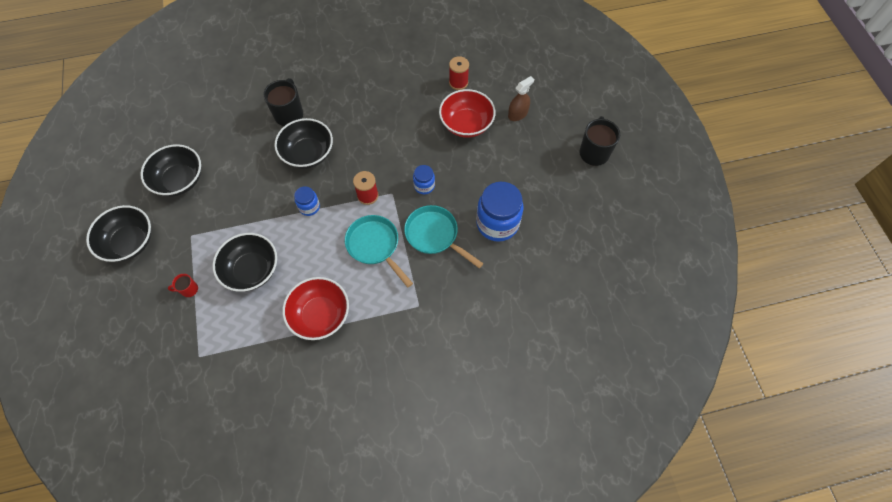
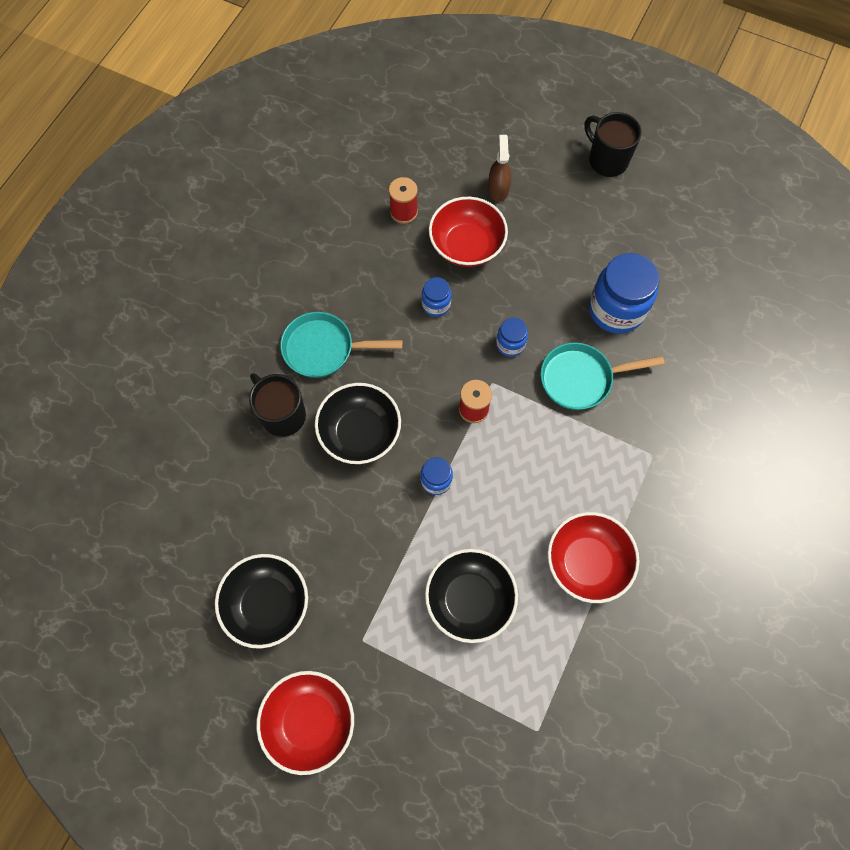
camera: 50 degrees left, 5 degrees up
black bowl [86,205,151,262] -> red bowl [256,671,354,775]
red mug [168,274,198,297] -> none
turquoise pan [345,215,413,288] -> turquoise pan moved to [280,312,403,378]
none -> blue jar [422,277,451,317]

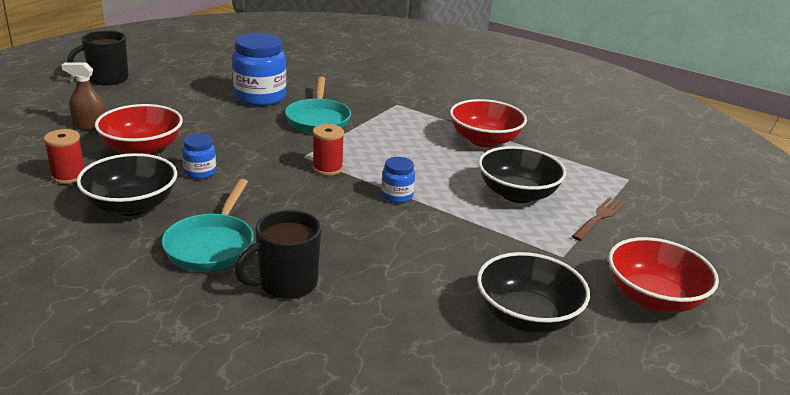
camera: 85 degrees left, 40 degrees down
black bowl [315,383,401,464] -> black bowl moved to [76,153,177,216]
blue jar [496,318,528,357] -> none
none -> brown fork [572,197,625,241]

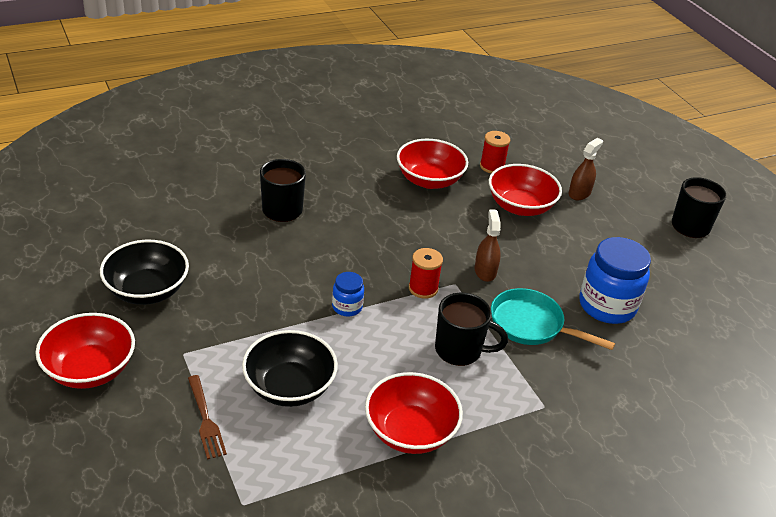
camera: 120 degrees right, 10 degrees up
black bowl [76,153,177,216] -> red bowl [397,139,468,189]
turquoise pan [162,179,254,272] -> none
blue jar [182,134,216,179] -> none
none -> black mug [435,293,508,366]
none -> brown spray bottle [475,209,501,282]

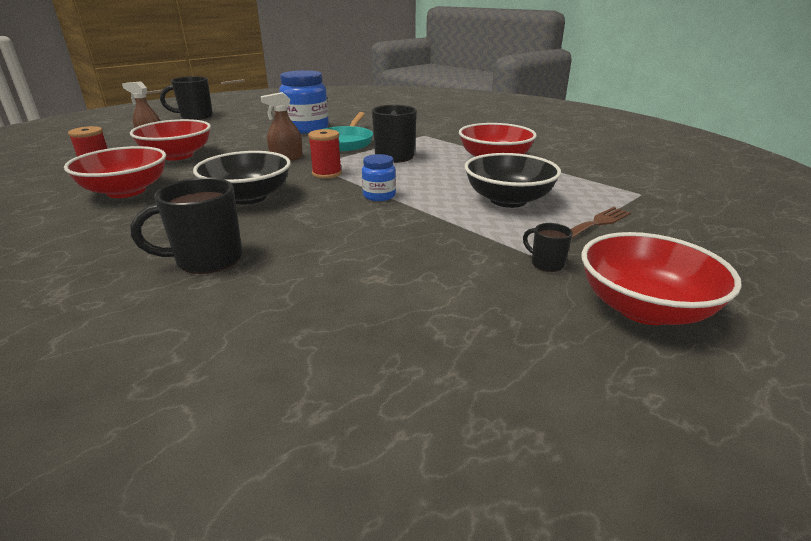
camera: 105 degrees left, 10 degrees down
black bowl [100,240,189,305] -> black bowl moved to [193,151,291,205]
none -> black mug [523,223,573,272]

